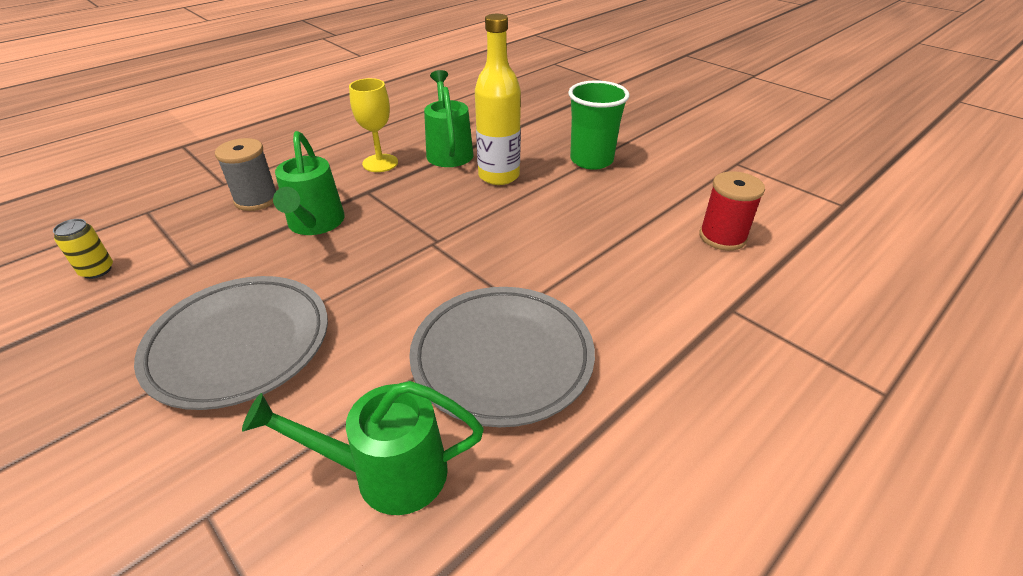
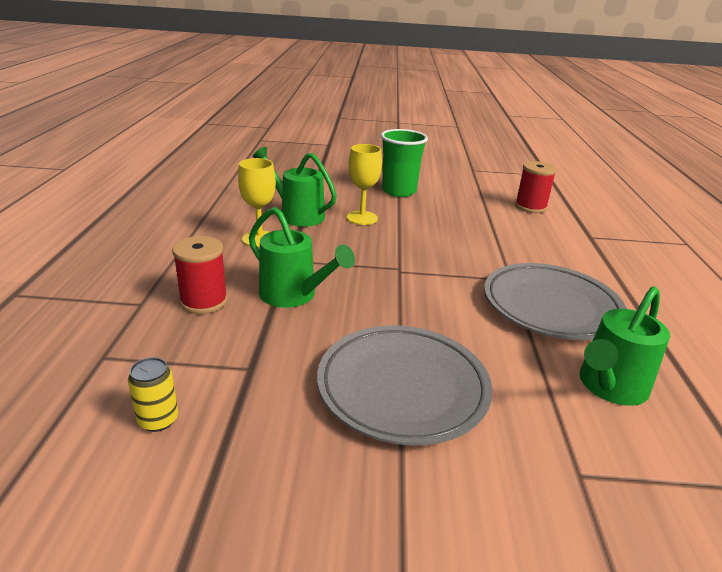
camera: 45 degrees left, 10 degrees down
grey spool [215,138,277,211] -> red spool [172,236,228,314]
yellow bottle [475,14,521,185] -> yellow goblet [347,144,382,225]

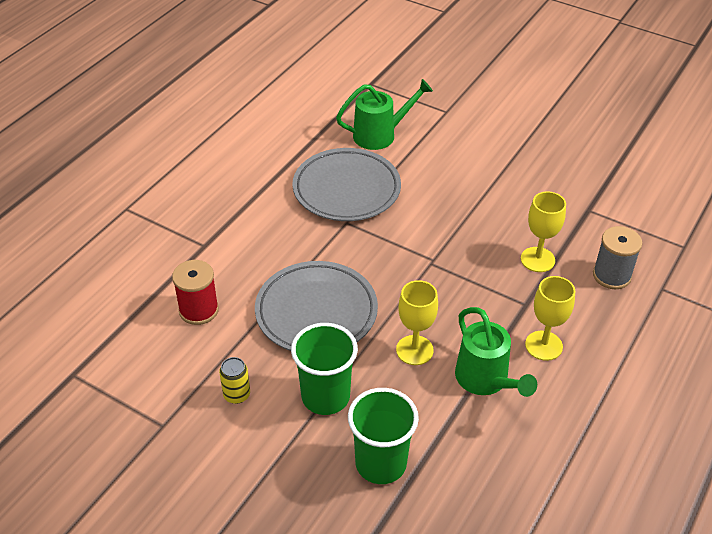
camera: 150 degrees left, 15 degrees up
yellow can [128,357,178,432] -> yellow can moved to [219,357,250,404]
red spool [172,236,228,314] -> grey spool [593,226,642,289]
green watering can [249,207,355,308] -> yellow goblet [521,191,566,272]
grey plate [317,326,492,446] -> grey plate moved to [255,261,378,351]
none -> green cup [348,388,419,484]

